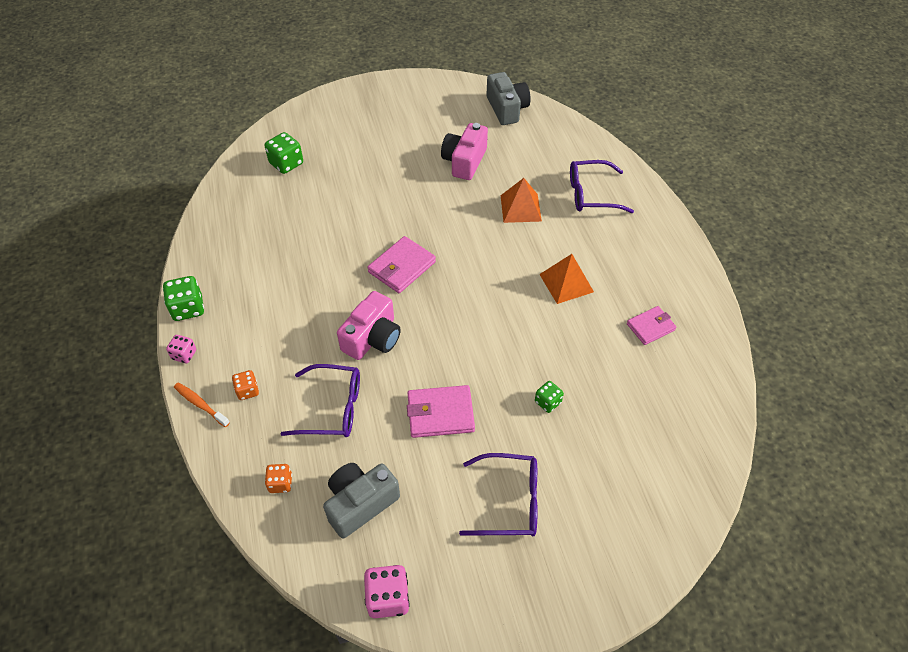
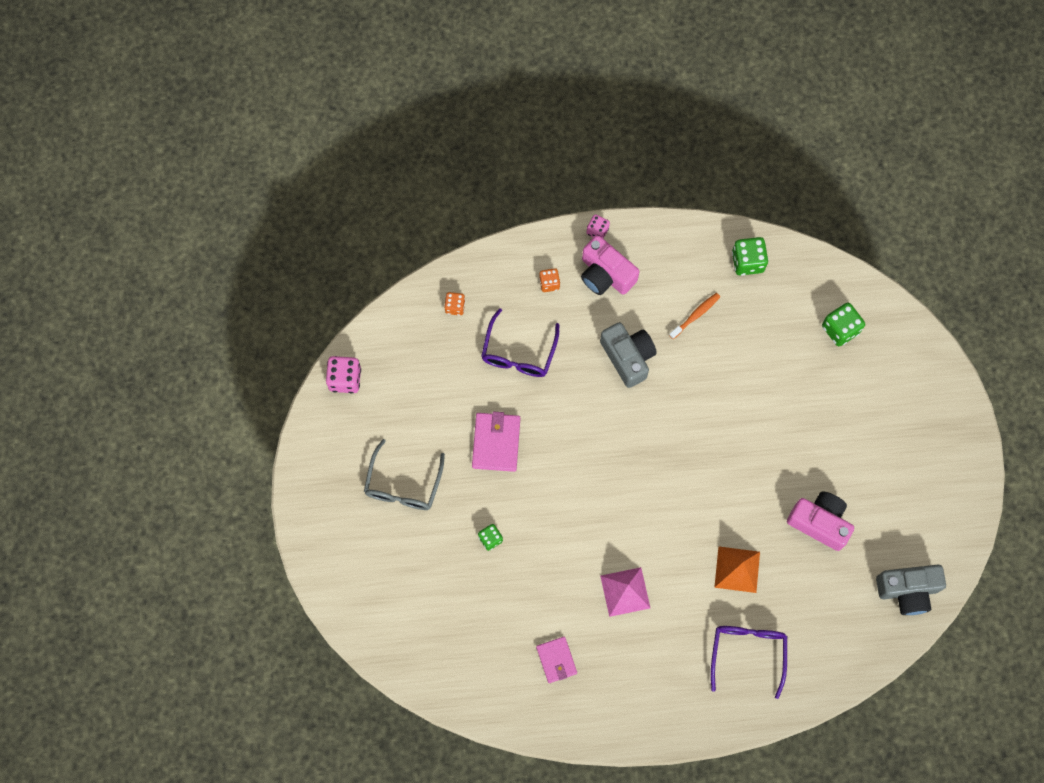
camera: 100 degrees right, 20 degrees up
green dice [163,276,204,321] -> green dice moved to [732,237,768,276]
orange toothbrush [174,383,230,427] -> orange toothbrush moved to [669,293,720,339]
grey camera [323,463,400,538] -> grey camera moved to [600,322,657,388]
pink camera [337,291,401,360] -> pink camera moved to [581,235,639,295]
pink wallet [367,236,436,293] -> none
purple glasses [459,453,537,536] -> grey glasses [364,439,445,510]
orange pyramid [539,254,594,304] -> pink pyramid [600,567,650,617]

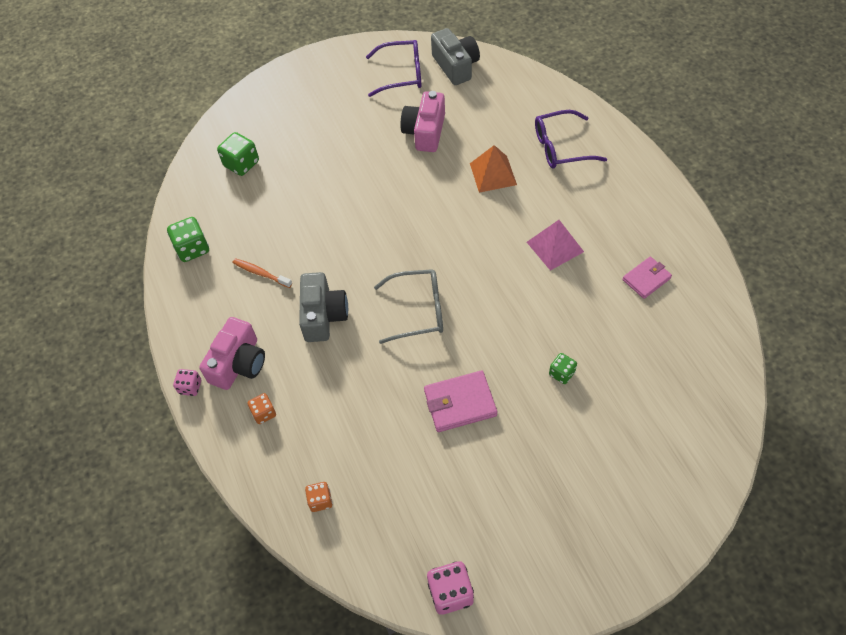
camera: 105 degrees left, 15 degrees down
grey glasses [364,439,445,510] -> grey glasses moved to [374,269,443,344]
purple glasses [481,308,559,377] -> purple glasses moved to [366,40,422,97]
grey camera [600,322,657,388] -> grey camera turned 135 degrees clockwise [299,272,348,342]

